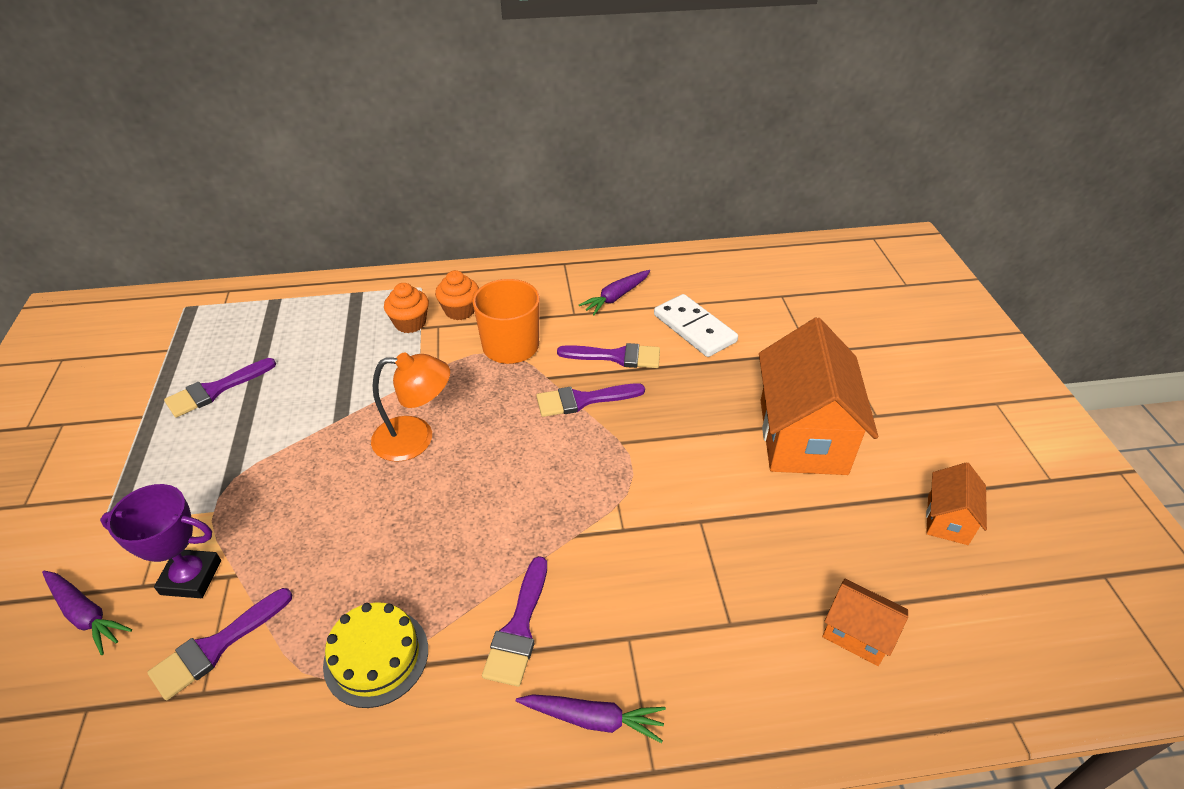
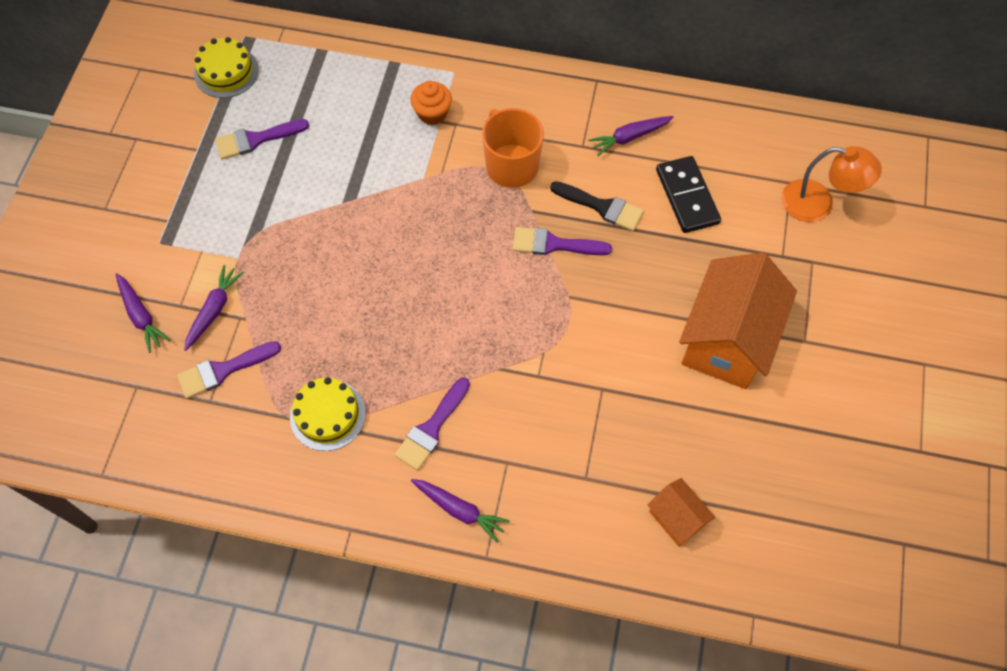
camera: 20 degrees right, 20 degrees up
purple trophy [100,484,221,598] -> purple carrot [184,265,244,351]
orange lamp [371,352,450,462] -> orange lamp moved to [782,146,882,222]
orange cupcake [435,270,479,320] -> none
purple brush [557,343,660,368] -> black brush [550,181,644,231]
white domino [654,294,738,357] -> black domino [656,156,721,233]
orange house [926,462,987,545] -> none
none -> yellow cake [194,37,259,98]

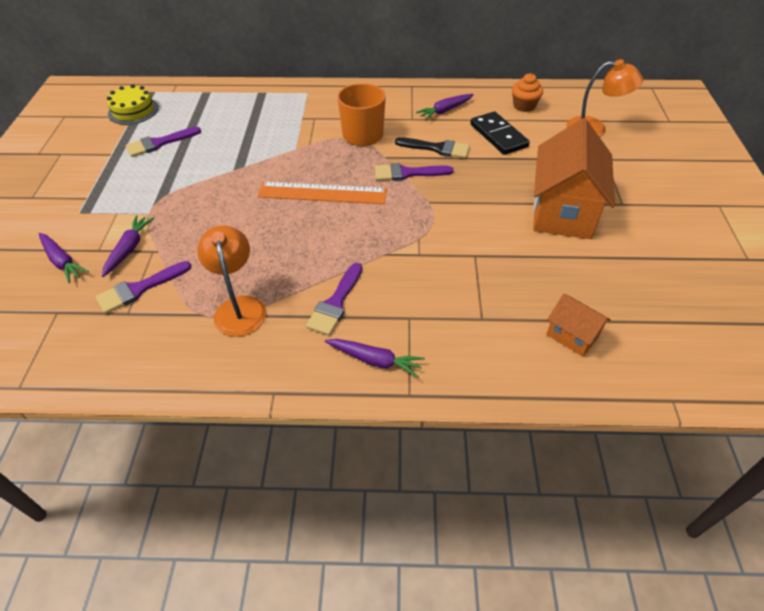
camera: 10 degrees left, 15 degrees down
yellow cake [290,377,366,451] -> orange lamp [197,225,266,337]
orange cupcake [410,81,452,125] -> orange cupcake moved to [512,73,543,112]
none -> orange ruler [257,182,387,204]

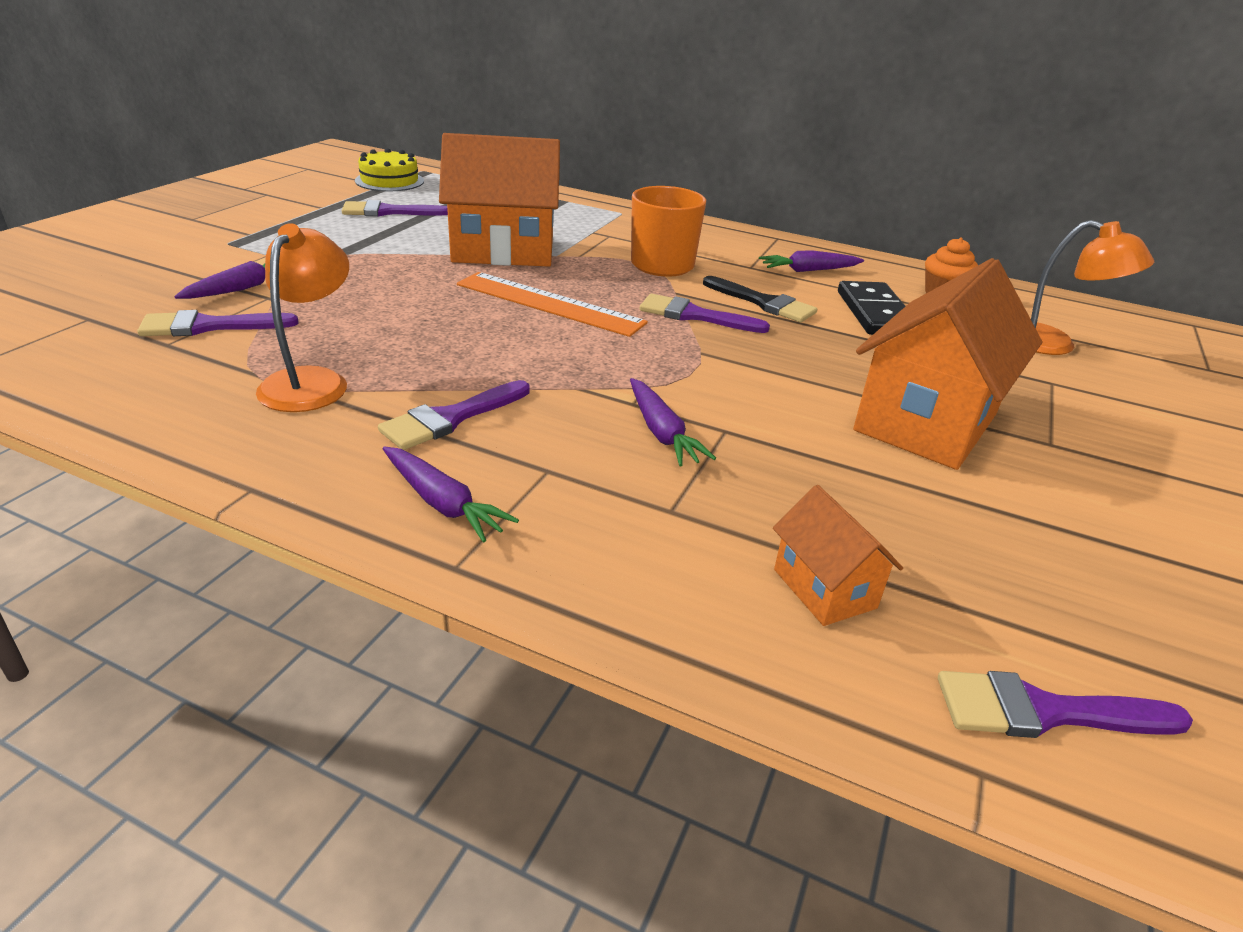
camera: 20 degrees right, 15 degrees down
purple carrot [39,233,89,283] -> purple carrot moved to [630,378,716,467]
none -> orange house [439,133,560,267]
none -> purple brush [938,671,1193,738]

